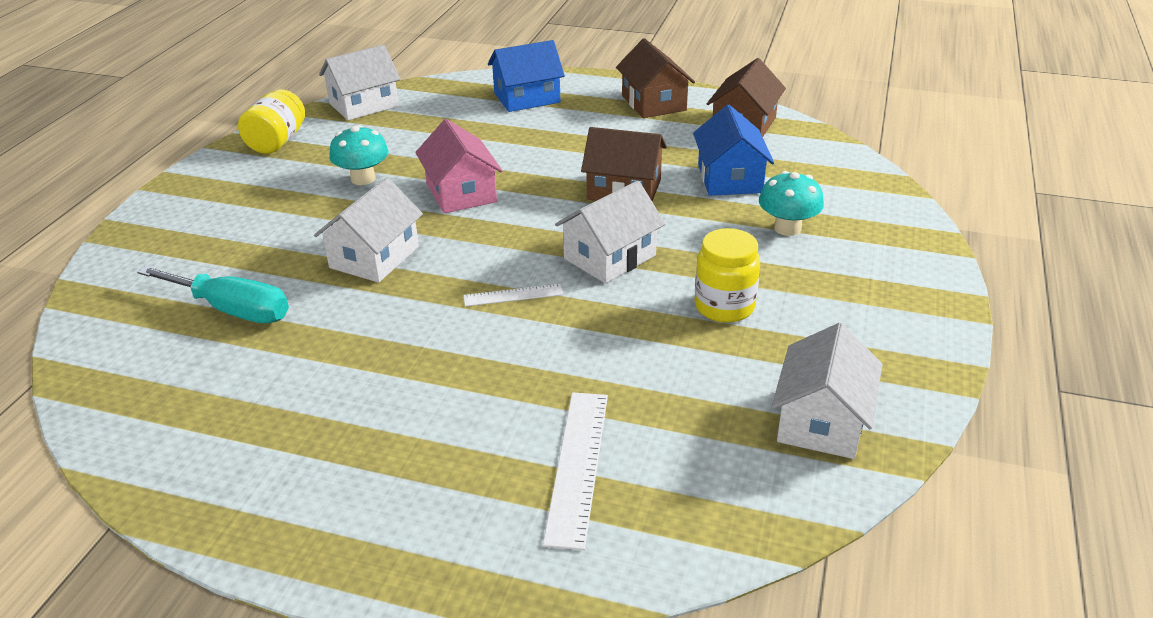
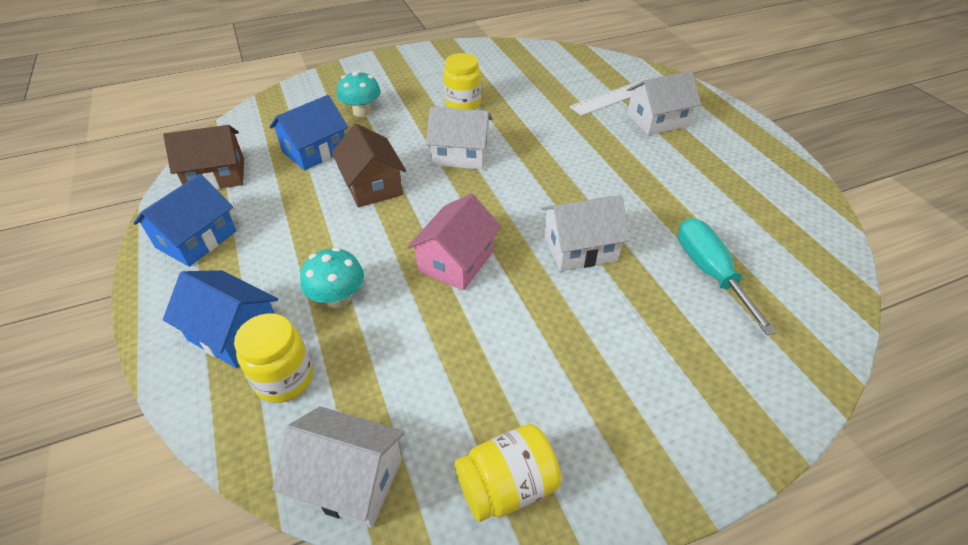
camera: 130 degrees left, 10 degrees up
turquoise mushroom [329,125,389,185] -> turquoise mushroom moved to [300,247,364,308]
white ruler [463,284,563,307] -> none
brown house [616,38,695,118] -> blue house [133,174,236,267]
white house [772,323,883,459] -> white house moved to [627,71,701,135]
none -> yellow jar [234,313,313,403]

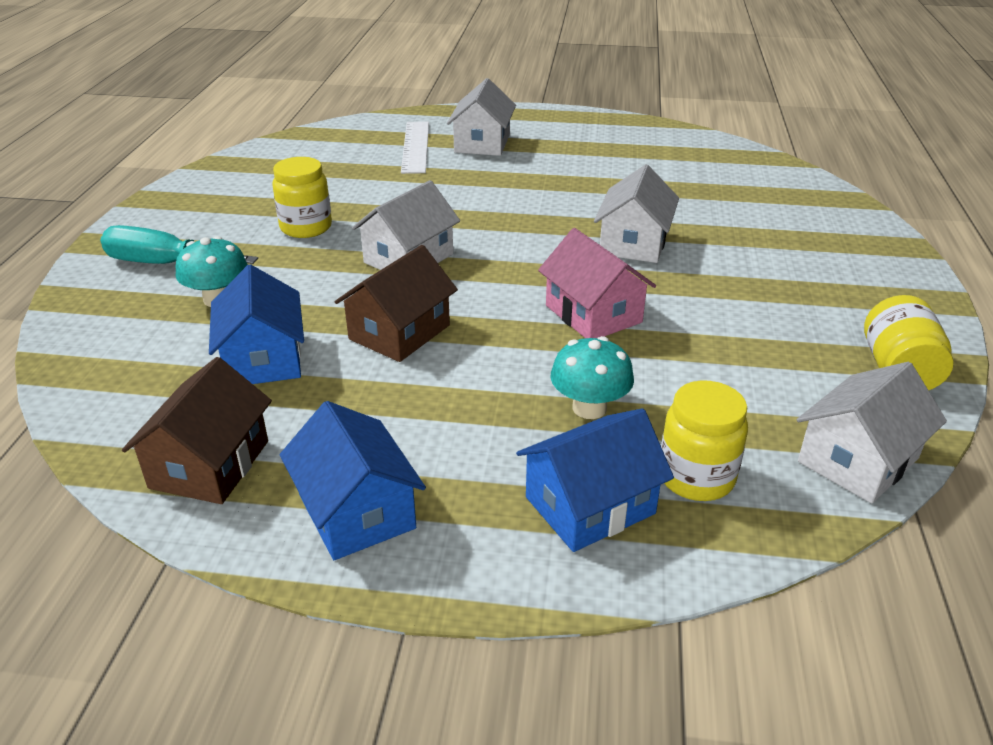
camera: 60 degrees left, 10 degrees down
brown house [332,123,406,208] -> brown house turned 60 degrees counterclockwise [335,245,458,362]
turquoise screwdriver [678,218,777,335] -> turquoise screwdriver moved to [100,225,258,264]

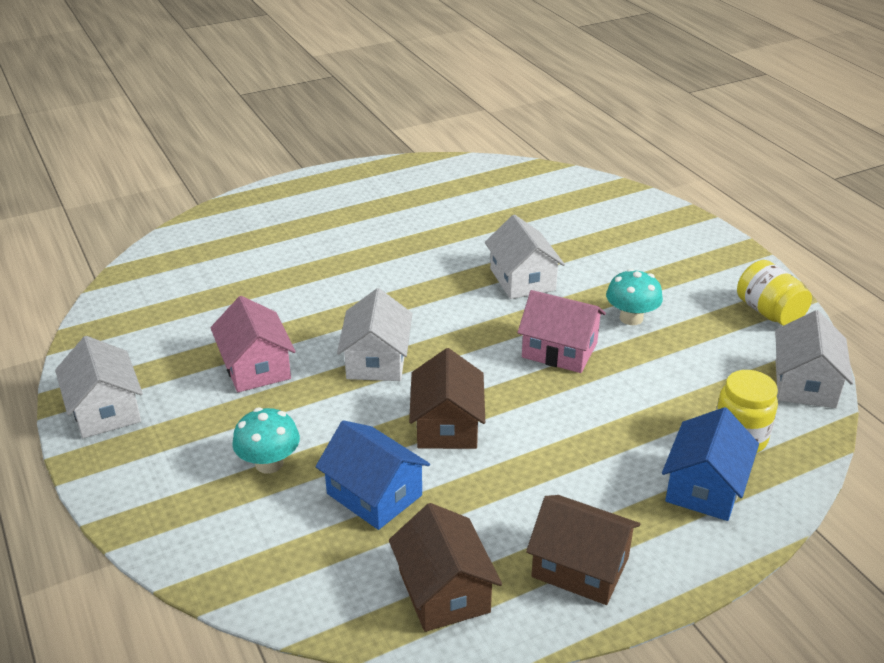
camera: 35 degrees left, 0 degrees up
turquoise screwdriver [100,225,258,264] -> none
yellow jar [272,157,332,238] -> pink house [210,296,296,392]
blue house [280,401,426,560] -> brown house [526,495,640,605]
white ruler [401,121,429,174] -> none
white house [447,78,516,156] -> white house moved to [55,336,143,438]
turquoise mushroom [551,336,634,419] -> turquoise mushroom moved to [606,269,663,325]

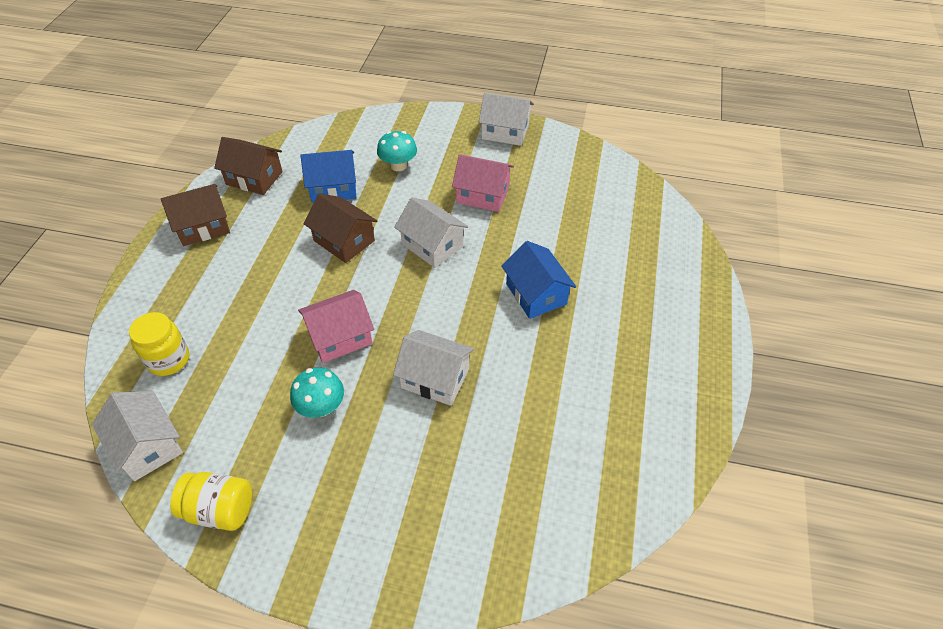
camera: 130 degrees right, 15 degrees up
blue house [662,407,759,521] -> blue house moved to [501,241,576,319]

